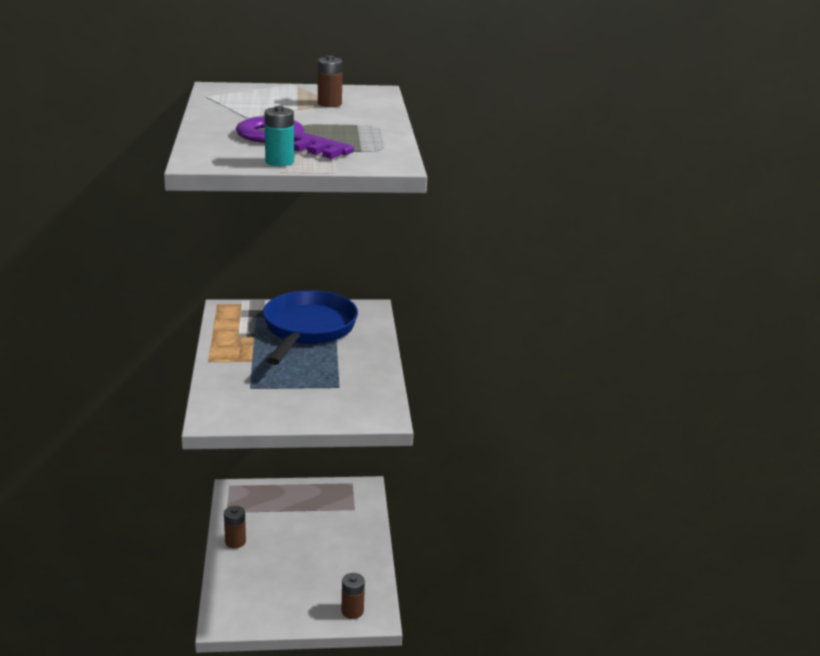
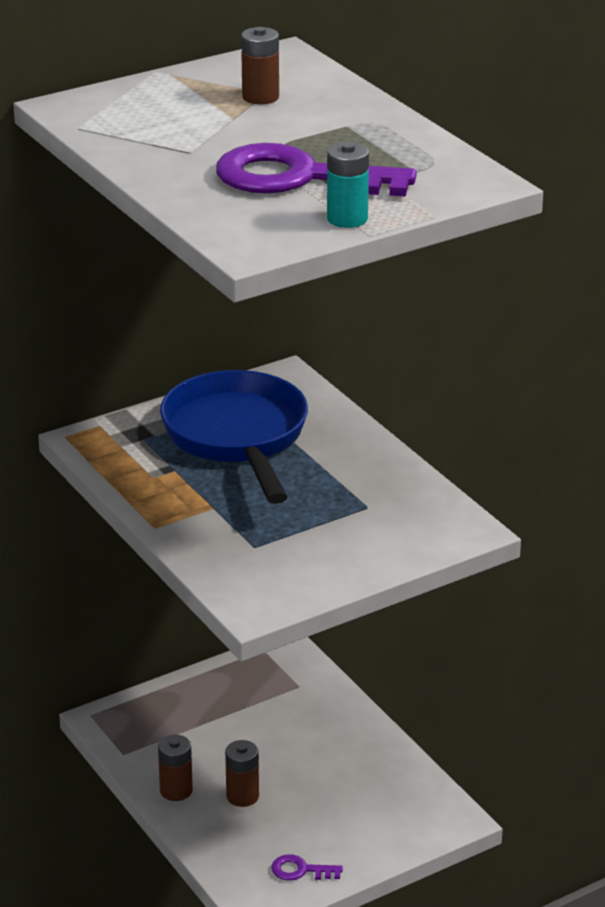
camera: 25 degrees left, 5 degrees up
brown battery [341,573,365,619] -> brown battery moved to [225,740,259,807]
none -> purple key [271,854,343,881]

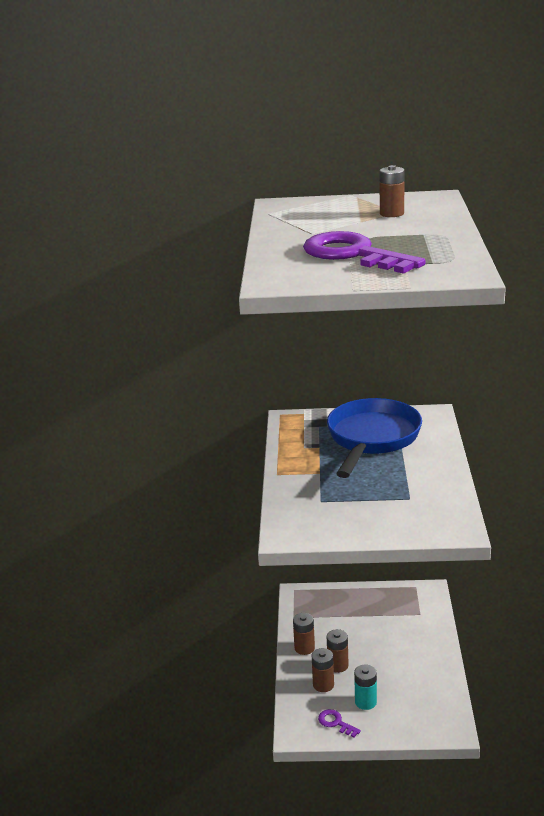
camera: 35 degrees right, 5 degrees down
turquoise battery [327,142,369,228] -> turquoise battery moved to [354,665,377,710]
none -> brown battery [312,648,334,692]

